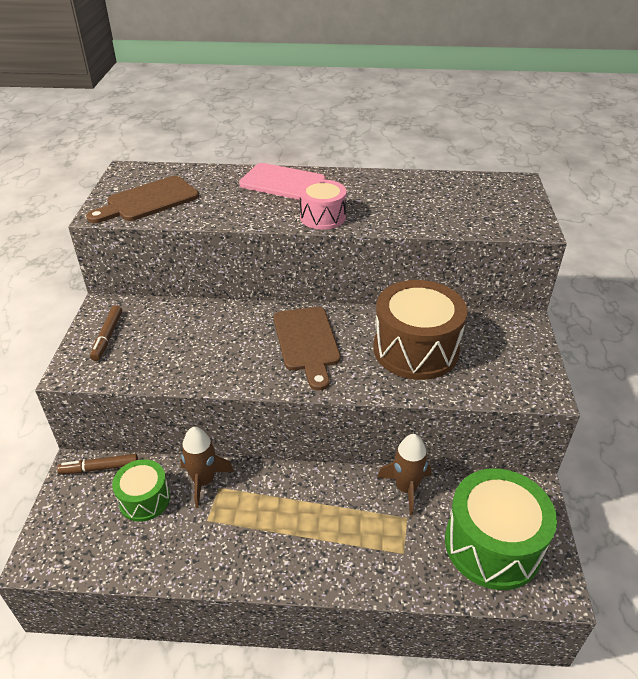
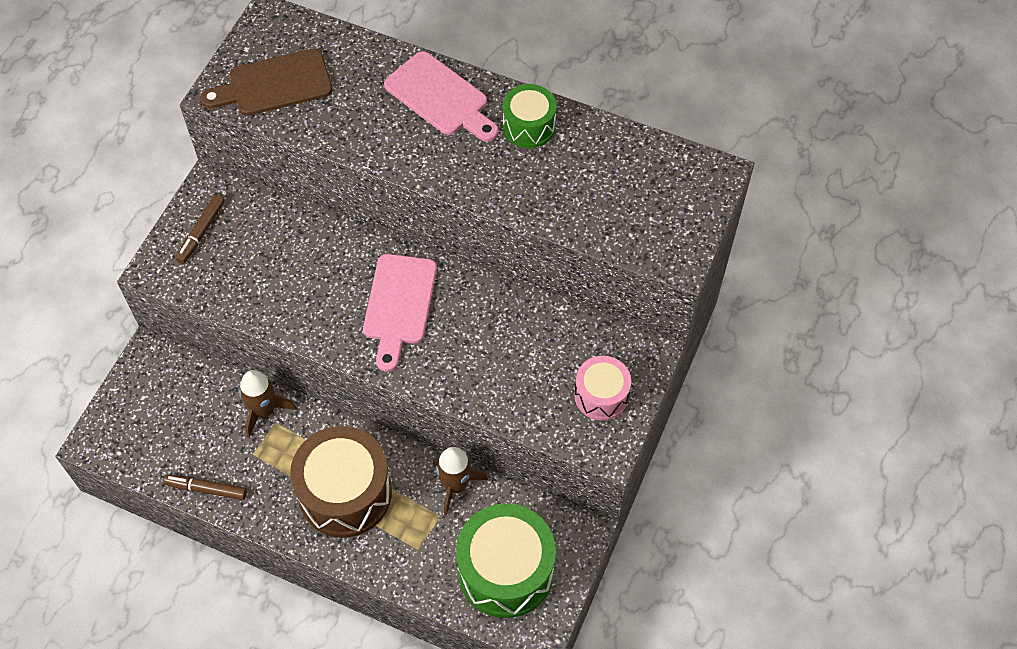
camera: 20 degrees right, 20 degrees up
brown marker [57,454,138,474] -> brown marker moved to [164,474,247,500]
green drum [112,459,170,522] -> green drum moved to [503,84,557,148]
brown cutting board [274,307,341,391] -> pink cutting board [363,254,437,372]
pink drum [299,179,347,230] -> pink drum moved to [574,356,631,421]
brown drum [373,280,467,380] -> brown drum moved to [290,426,392,538]

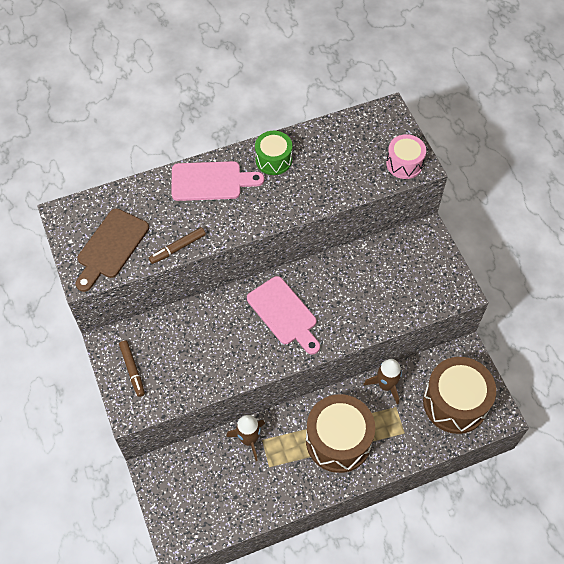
camera: 45 degrees left, 0 degrees up
brown marker [164,474,247,500] -> brown marker moved to [149,227,206,264]
green drum [456,504,556,618] -> brown drum [423,357,496,434]
pink drum [574,356,631,421] -> pink drum moved to [386,134,426,179]

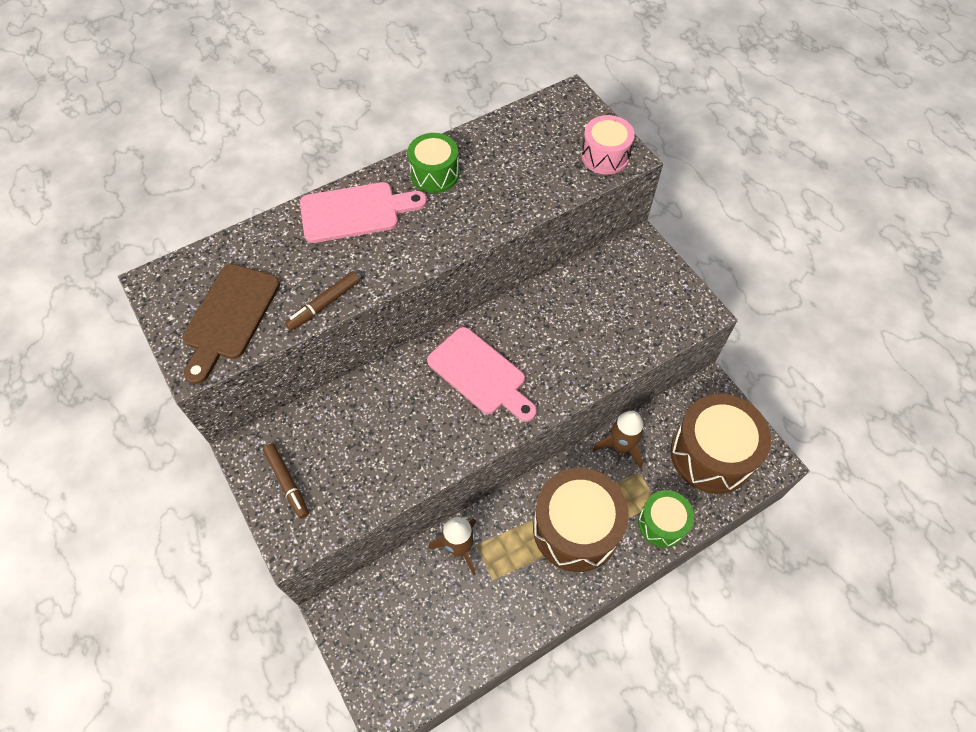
camera: 10 degrees left, 0 degrees up
none -> green drum [638,490,694,548]

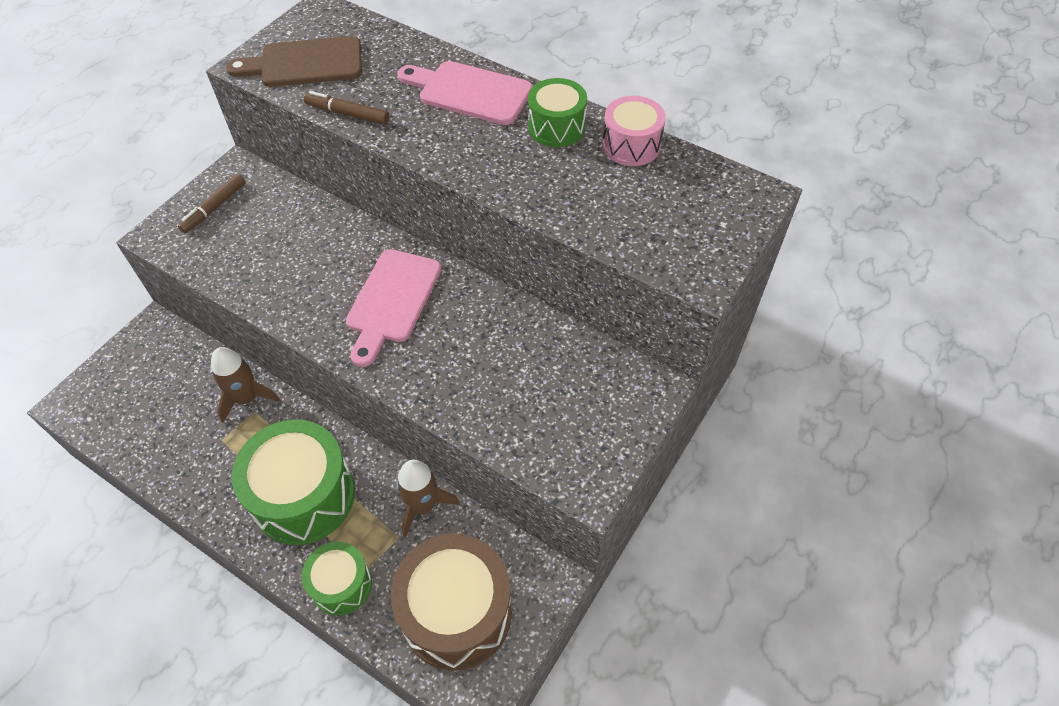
camera: 65 degrees right, 5 degrees down
pink cutting board [300,182,427,243] -> pink cutting board turned 150 degrees clockwise [397,61,533,125]
brown drum [533,468,629,572] -> green drum [232,420,355,545]
pink drum [581,115,635,175] -> pink drum moved to [602,96,666,166]

